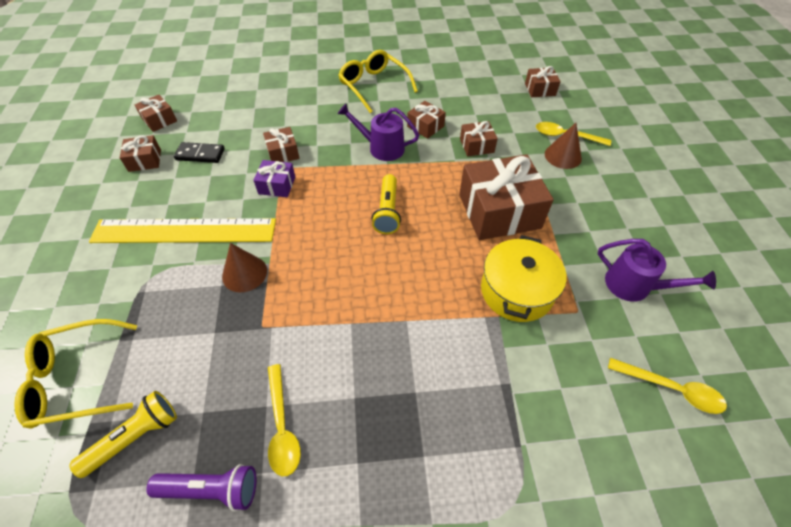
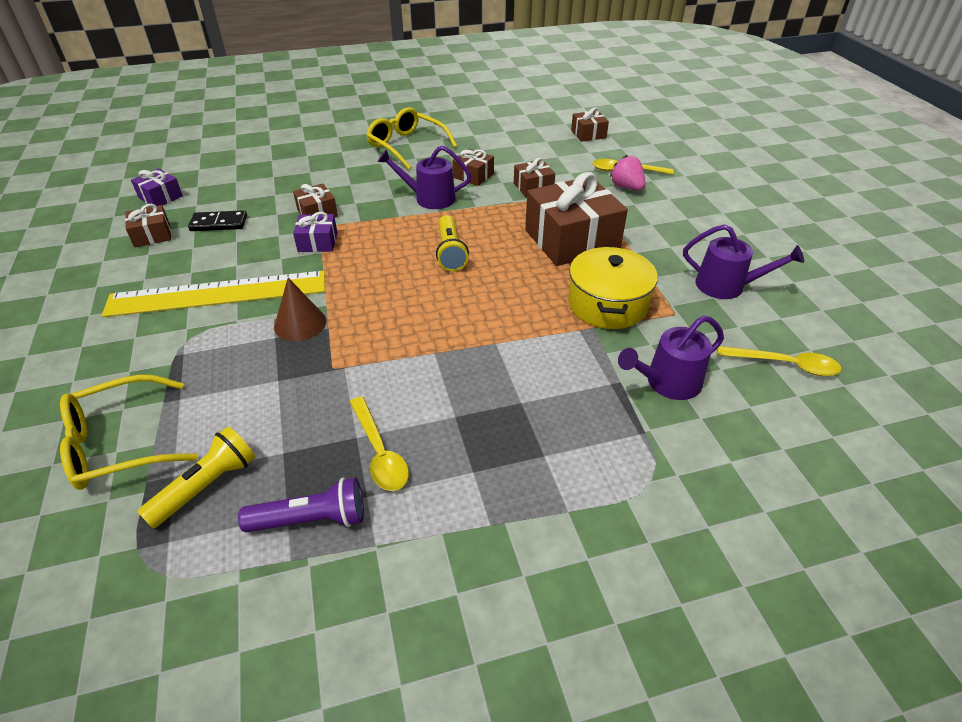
camera: 10 degrees left, 10 degrees down
brown gift [135,95,177,132] -> purple gift [131,168,183,206]
brown cone [545,123,582,169] -> pink strawberry [610,155,645,191]
none -> purple watering can [618,315,724,400]

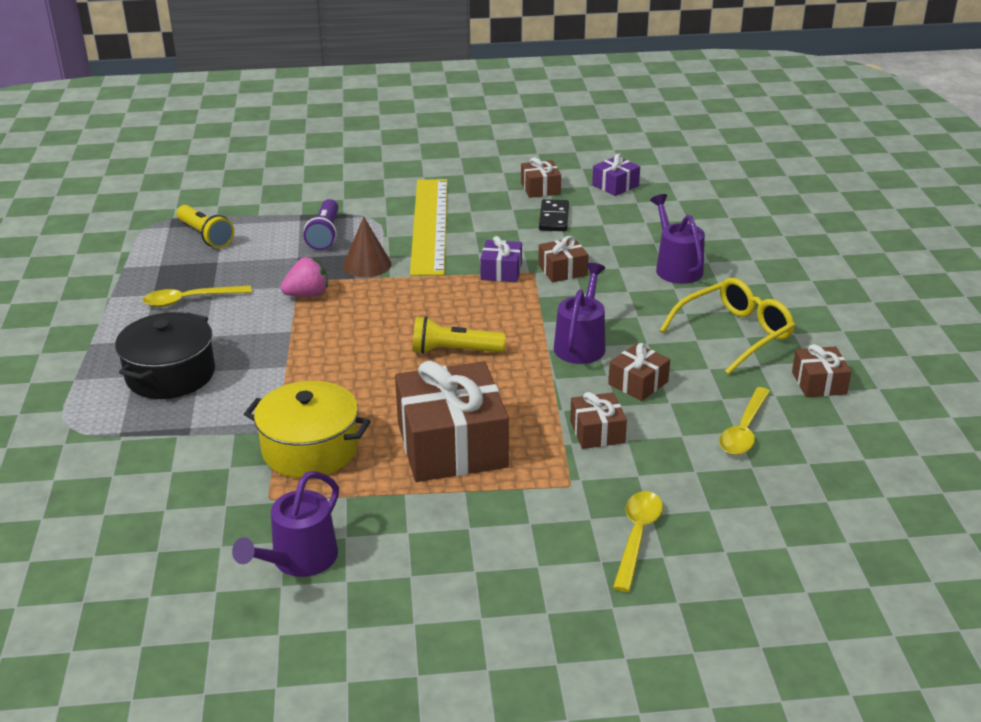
camera: 100 degrees right, 10 degrees down
yellow glasses [60,375,198,490] -> none
purple flashlight [238,477,364,533] -> purple flashlight moved to [304,199,338,250]
brown gift [571,108,609,142] -> brown gift moved to [792,344,851,397]
pink strawberry [610,155,645,191] -> pink strawberry moved to [280,257,328,297]
purple watering can [618,315,724,400] -> purple watering can moved to [650,194,705,284]
yellow spoon [717,346,841,376] -> yellow spoon moved to [719,387,770,455]
none -> black pot [115,312,215,399]

